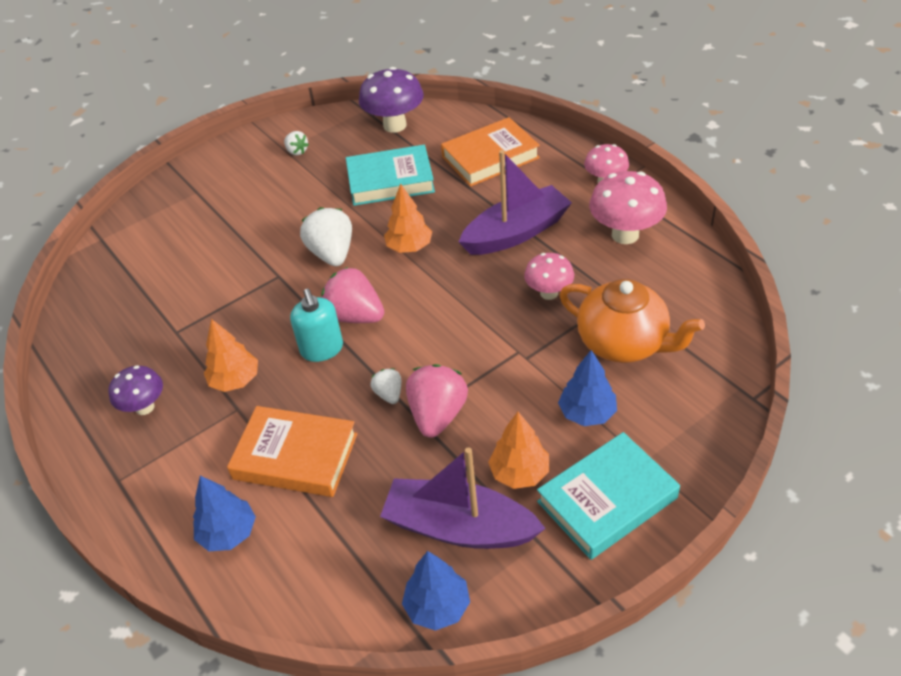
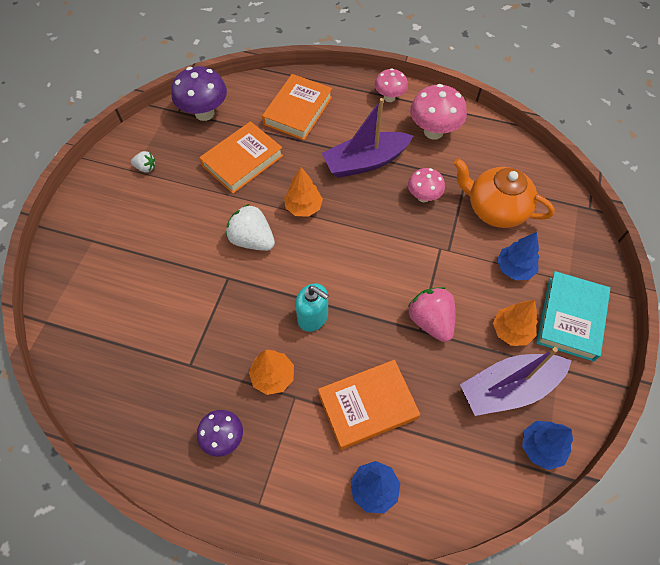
camera: 40 degrees left, 15 degrees up
pink strawberry [321,267,384,323] -> none
turquoise book [346,145,435,206] -> orange book [199,121,283,194]
white strawberry [371,368,401,404] -> none
purple boat [459,150,572,255] -> purple boat turned 135 degrees counterclockwise [322,98,413,178]
orange teapot [559,279,705,363] -> orange teapot turned 150 degrees counterclockwise [454,158,555,228]

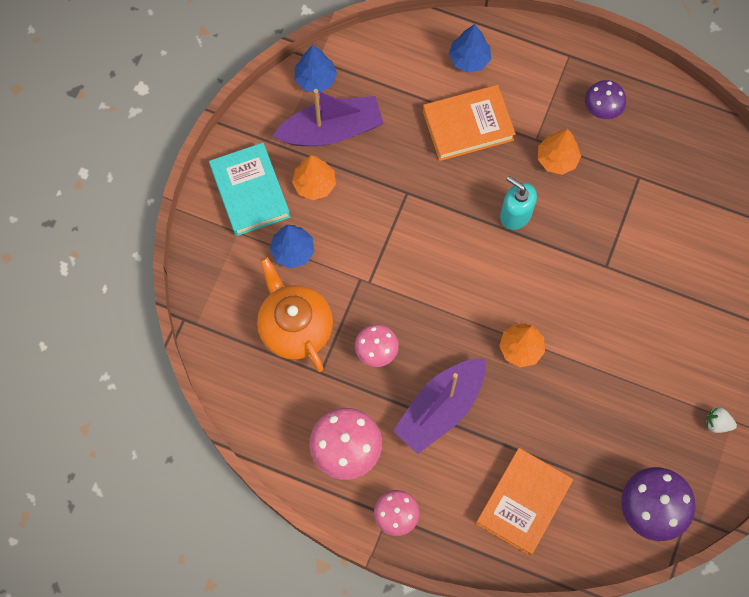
camera: 175 degrees left, 10 degrees up
orange book [199,121,283,194] -> none
white strawberry [226,204,275,251] -> none
purple boat [322,98,413,178] -> purple boat turned 150 degrees clockwise [393,358,485,454]
pink strawberry [408,287,455,342] -> none
orange teapot [454,158,555,228] -> orange teapot turned 150 degrees counterclockwise [257,257,333,372]
turquoise book [536,271,610,362] -> turquoise book turned 45 degrees counterclockwise [209,143,290,236]

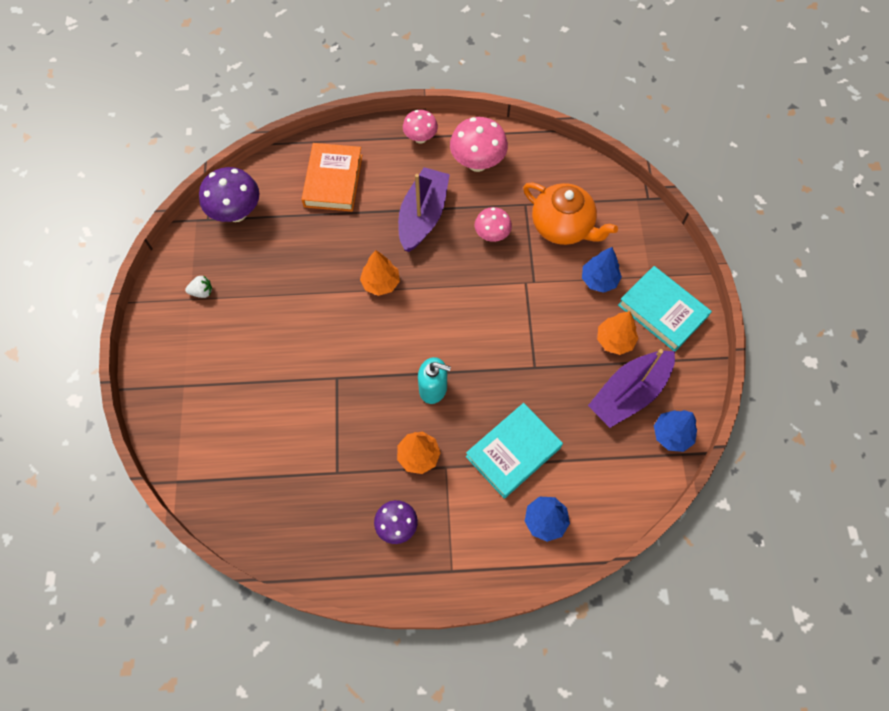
camera: 155 degrees right, 5 degrees down
orange book [423,85,516,161] -> turquoise book [466,403,563,498]

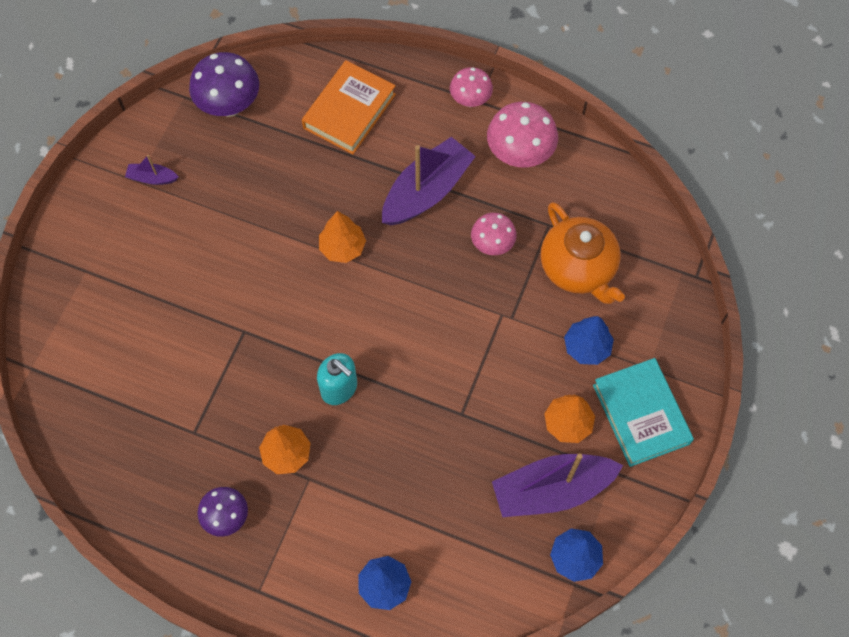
camera: 25 degrees right, 0 degrees up
white strawberry [185,275,212,298] -> purple boat [125,155,178,185]
turquoise book [466,403,563,498] -> none

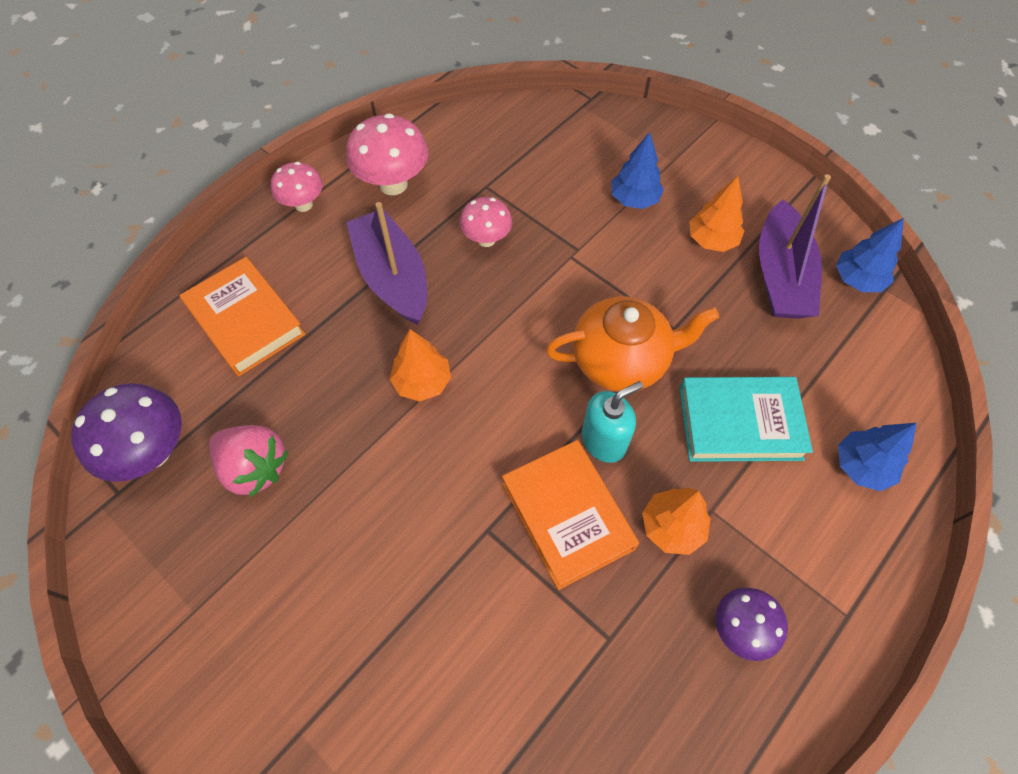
camera: 70 degrees left, 5 degrees down
purple boat [125,155,178,185] -> none
orange teapot [541,202,625,304] -> orange teapot moved to [546,296,719,392]
turquoise book [593,358,694,467] -> turquoise book moved to [680,377,813,462]
none -> pink strawberry [209,425,288,497]
none -> orange book [502,440,639,590]

